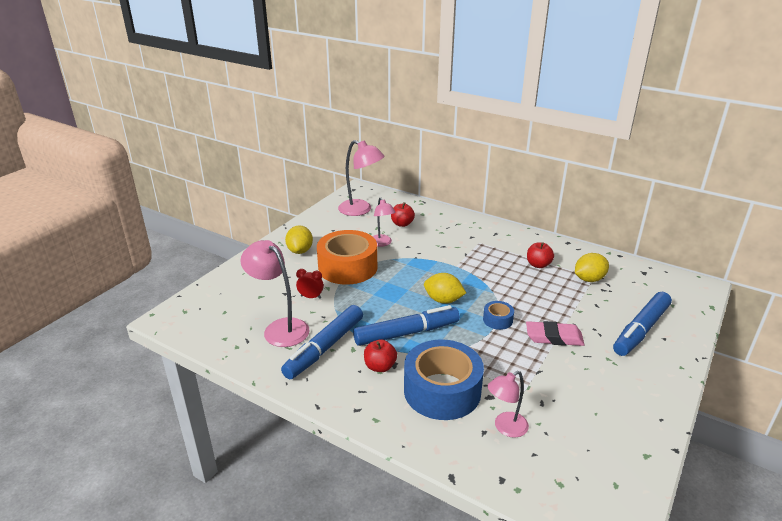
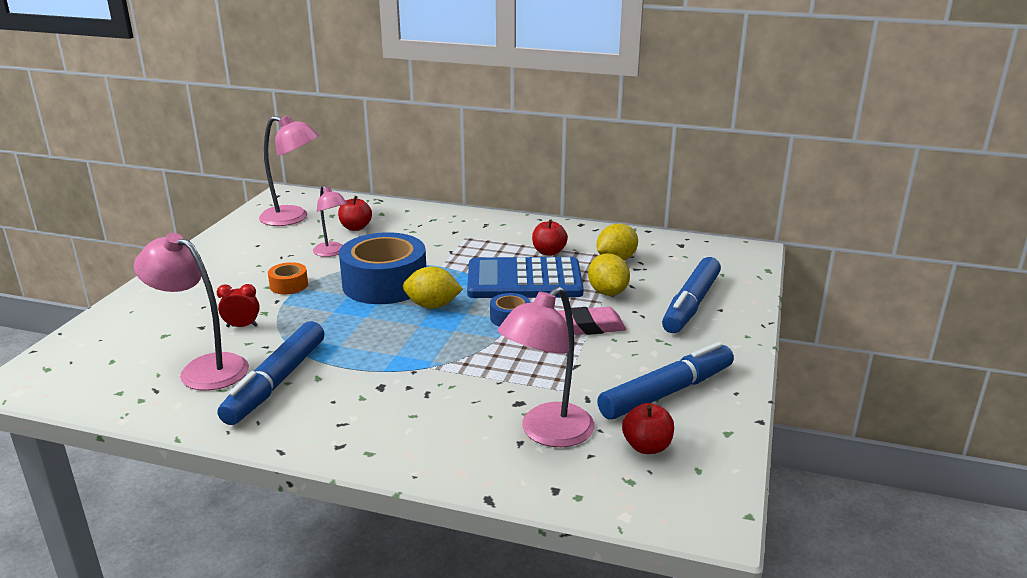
camera: 15 degrees left, 5 degrees down
yellow lemon [285,225,313,254] -> yellow lemon moved to [588,254,630,296]
orange tape [317,230,377,285] -> orange tape [268,262,308,294], size x0.44
blue marker [353,305,460,346] -> blue marker moved to [597,342,734,420]
red apple [364,339,397,372] -> red apple moved to [622,403,674,454]
blue tape [404,339,484,420] -> blue tape moved to [339,232,426,304]
pink lamp [488,371,529,438] -> pink lamp [498,287,594,447], size x1.61
none -> blue calculator [467,257,584,298]

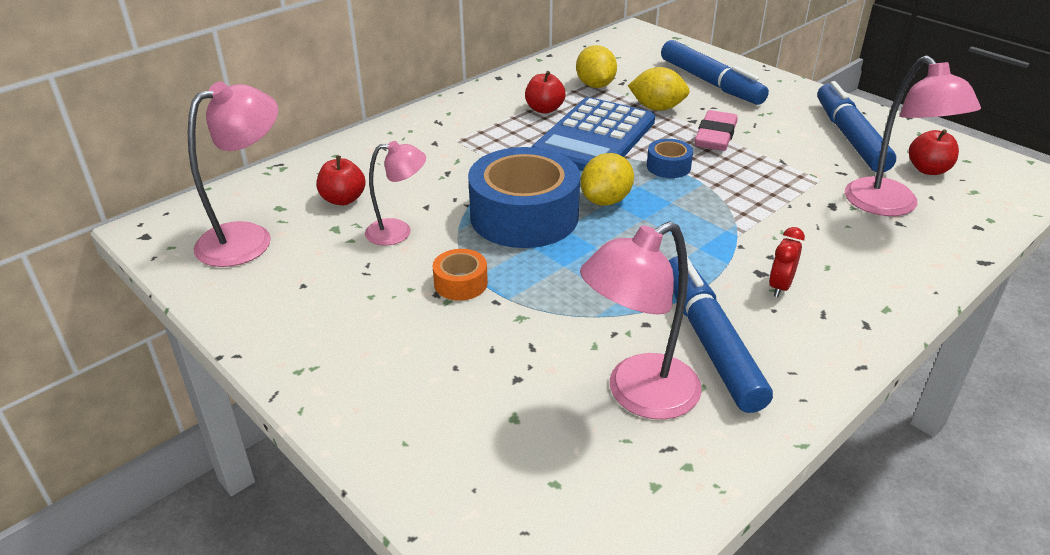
camera: 60 degrees left, 10 degrees up
red clock [217,284,260,327] -> red clock moved to [769,227,805,297]
blue marker [217,321,324,425] -> blue marker turned 150 degrees counterclockwise [669,256,773,413]

